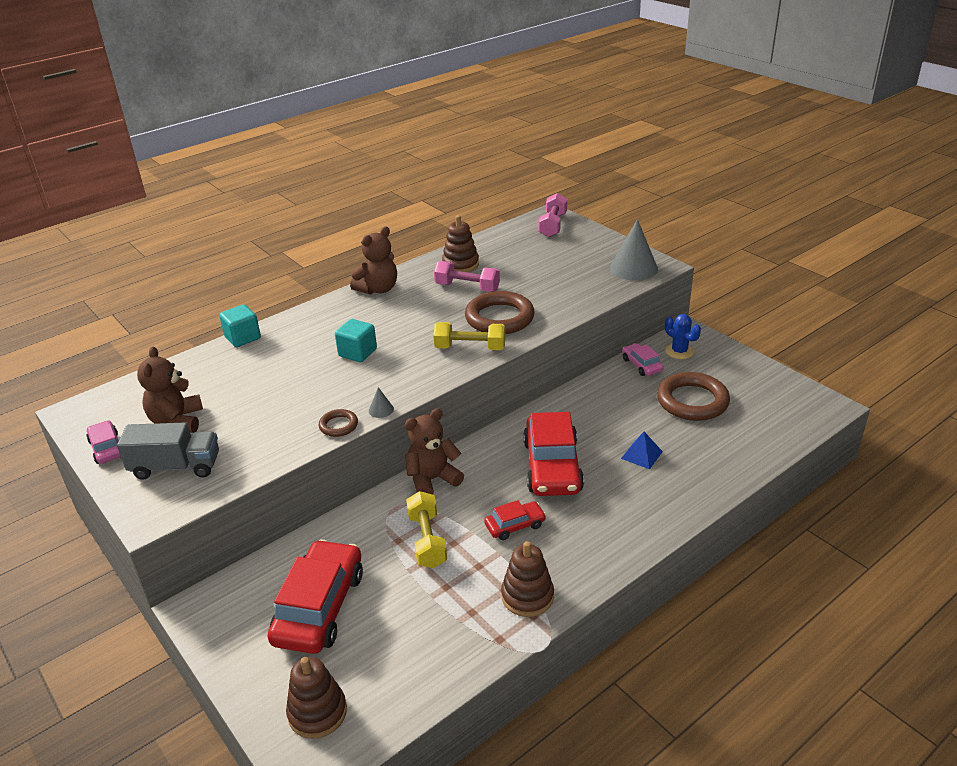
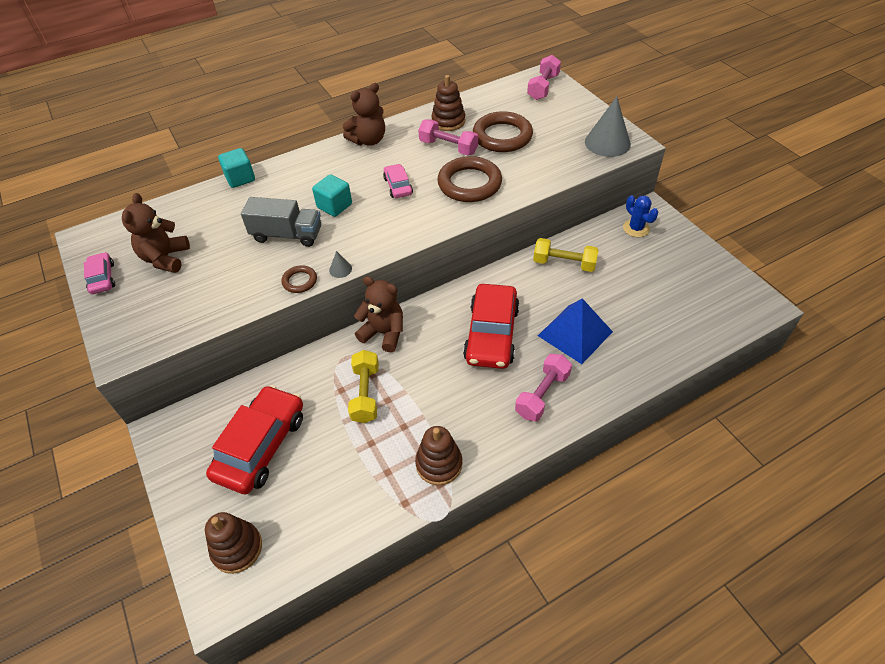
camera: 10 degrees right, 15 degrees up
grey truck [117,423,219,480] -> grey truck moved to [241,197,321,247]
brown teddy bear [405,408,464,494] -> brown teddy bear turned 45 degrees clockwise [354,276,403,352]
yellow dumbbell [433,322,506,350] -> yellow dumbbell moved to [533,238,599,272]
red car [484,500,546,540] -> none
blue pyramid [621,432,663,469] -> blue pyramid [538,298,613,364], size x1.88
pink car [622,343,664,376] -> pink car moved to [383,164,413,198]
brown ring [657,372,730,421] -> brown ring moved to [473,111,533,152]
none -> pink dumbbell [515,354,572,421]

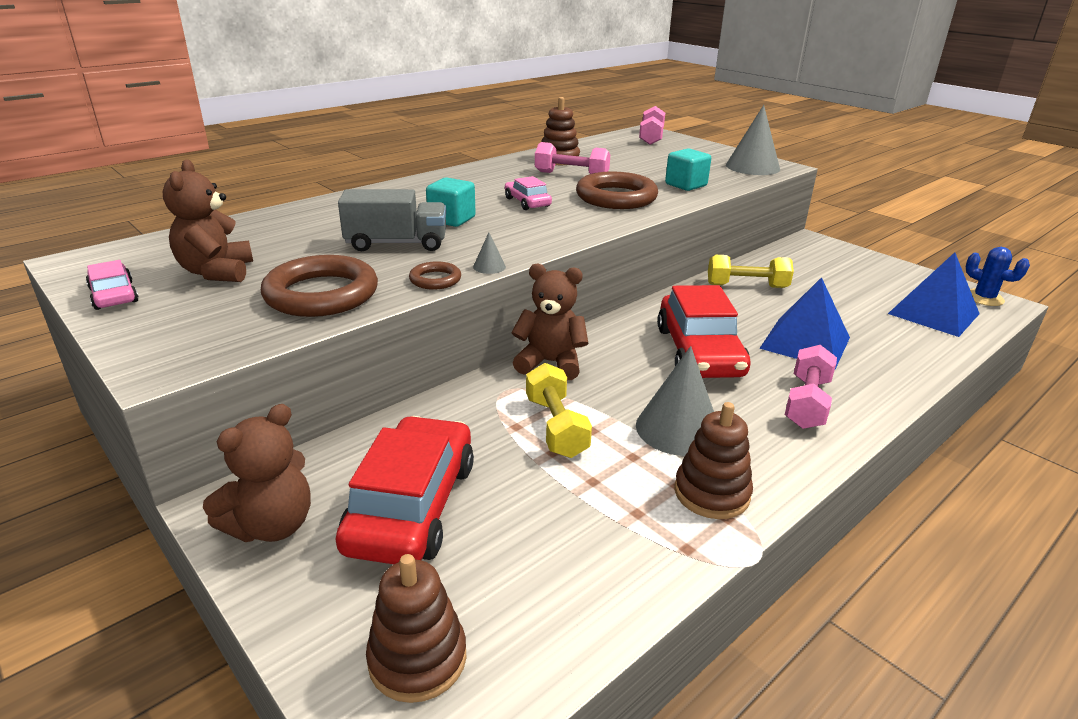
camera: 15 degrees left, 20 degrees down
turquoise cube [218,148,255,188] -> turquoise cube moved to [665,148,711,191]
brown teddy bear [343,83,385,146] -> brown teddy bear moved to [203,404,311,542]
brown ring [473,111,533,152] -> brown ring moved to [261,255,378,317]
blue cactus [623,195,658,237] -> blue cactus moved to [966,247,1030,306]
none -> grey cone [636,346,714,456]
none -> blue pyramid [888,252,980,337]

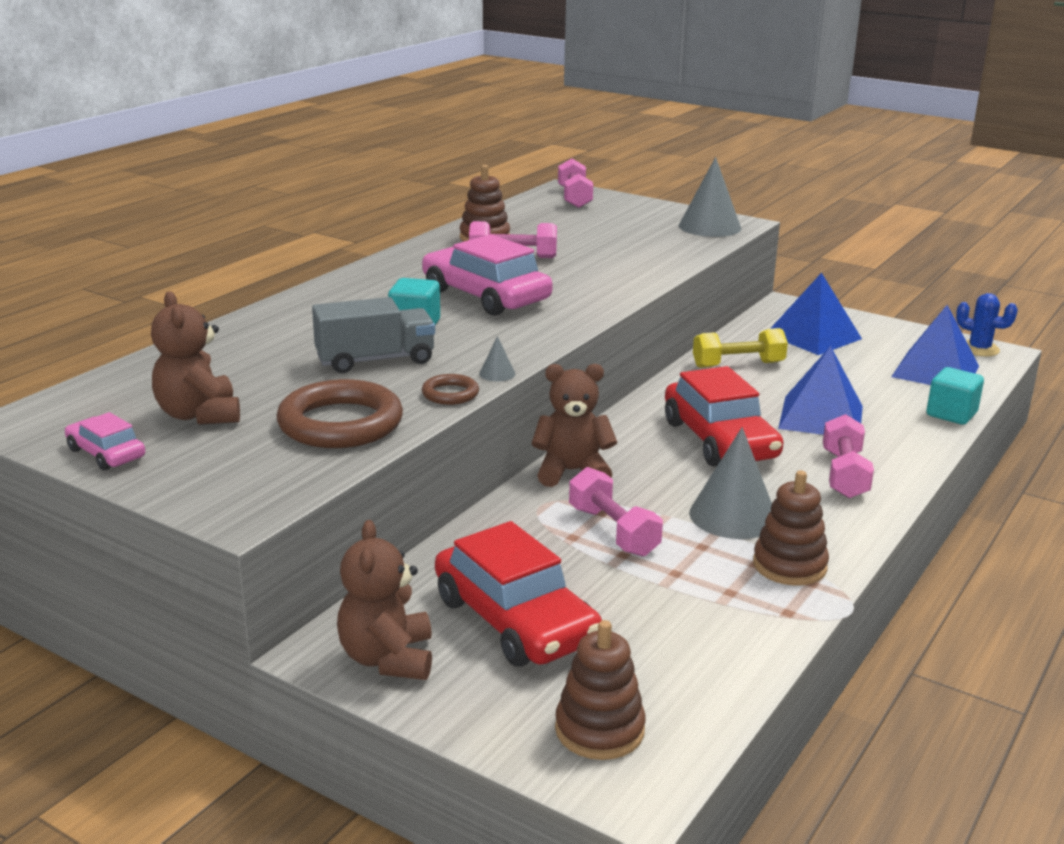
camera: 15 degrees left, 5 degrees down
brown teddy bear [203,404,311,542] -> brown teddy bear turned 150 degrees clockwise [337,520,432,680]
red car [336,416,474,564] -> red car turned 150 degrees clockwise [435,521,602,667]
pink car [505,176,552,210] -> pink car [422,234,552,316], size x2.00
yellow dumbbell [526,363,592,458] -> pink dumbbell [569,467,663,557]
brown ring [576,172,658,209] -> none
turquoise cube [665,148,711,191] -> turquoise cube moved to [926,367,984,425]
none -> blue pyramid [770,273,862,355]

